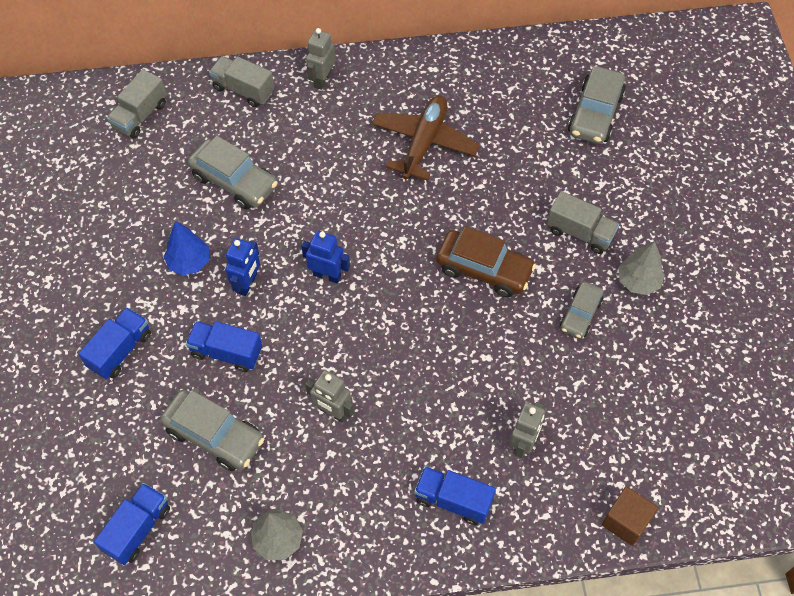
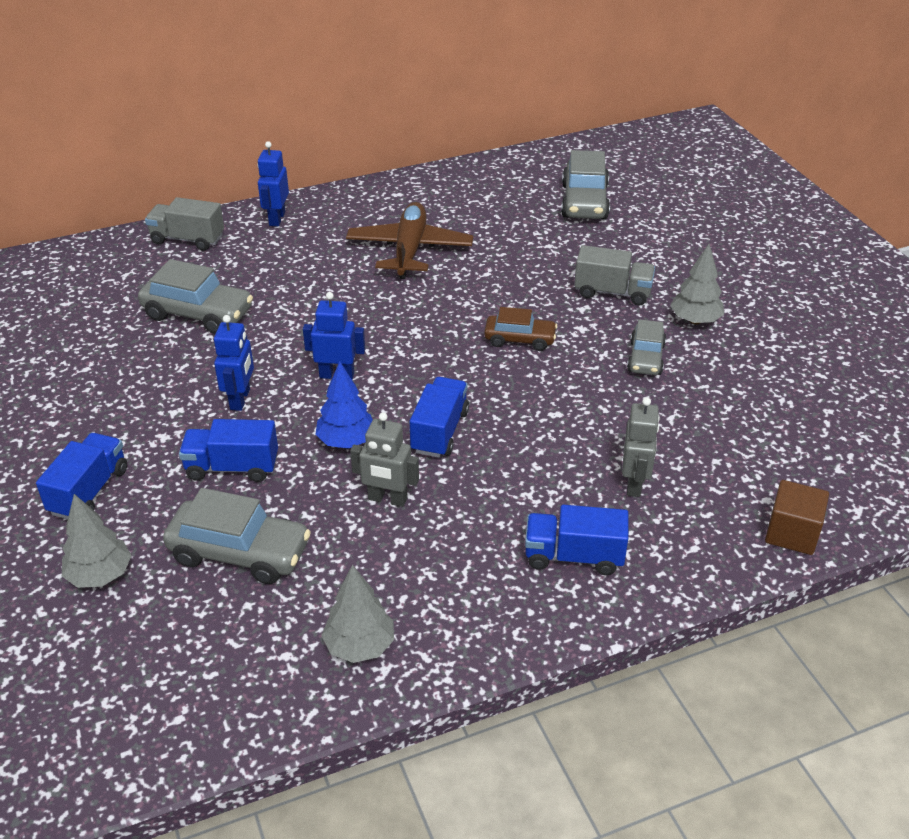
camera: 15 degrees left, 20 degrees down
blue truck [94,483,170,565] -> blue truck moved to [410,377,469,458]
grey truck [107,69,167,138] -> none
blue tree [164,221,209,275] -> blue tree moved to [315,361,373,449]
grey robot [306,28,336,90] -> blue robot [258,141,289,227]
brown car [436,226,536,298] -> brown car [484,307,558,351], size x0.63
none -> grey tree [62,494,132,588]

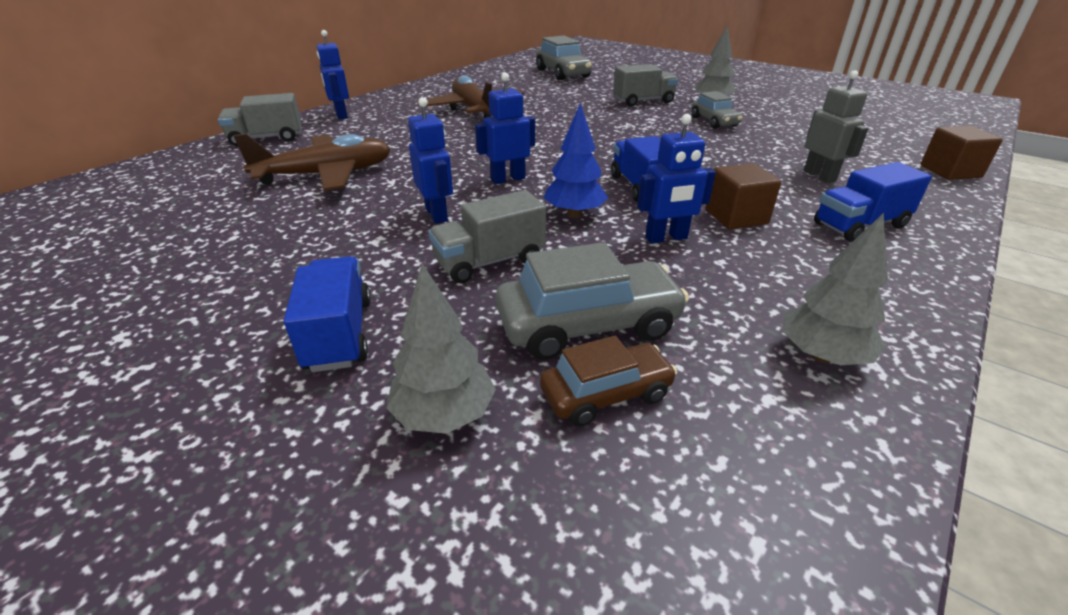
camera: 30 degrees left, 5 degrees down
grey car [138,259,253,334] -> brown plane [234,134,391,191]
blue truck [179,419,278,482] -> grey truck [428,190,546,283]
grey robot [350,412,419,507] -> blue robot [637,114,716,243]
brown car [484,307,558,351] -> brown car moved to [540,336,677,426]
none -> brown cube [705,163,781,229]

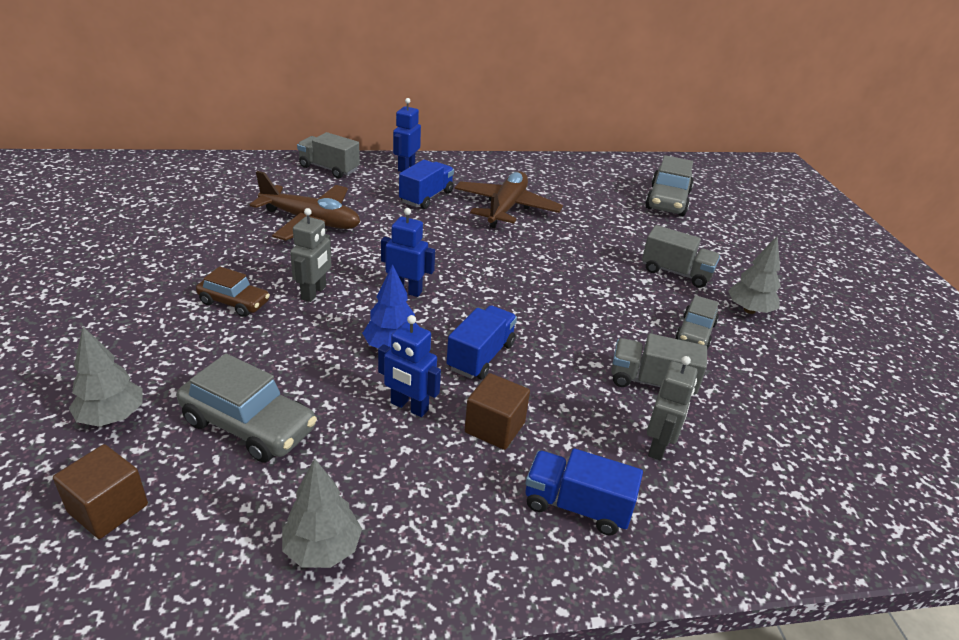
camera: 40 degrees right, 0 degrees up
blue truck [284,256,371,372] -> blue truck moved to [399,160,454,209]
blue robot [408,97,453,224] -> grey robot [290,208,331,302]
grey truck [428,190,546,283] -> grey truck moved to [611,333,707,395]
brown car [540,336,677,426] -> brown car moved to [196,266,270,317]
brown cube [921,126,1003,180] -> brown cube moved to [53,444,148,539]

